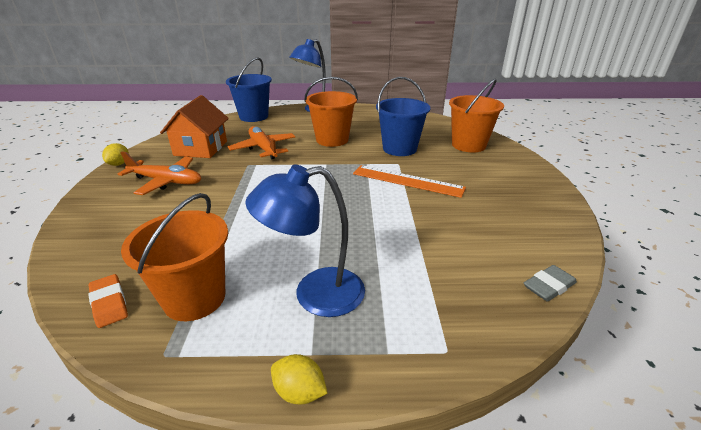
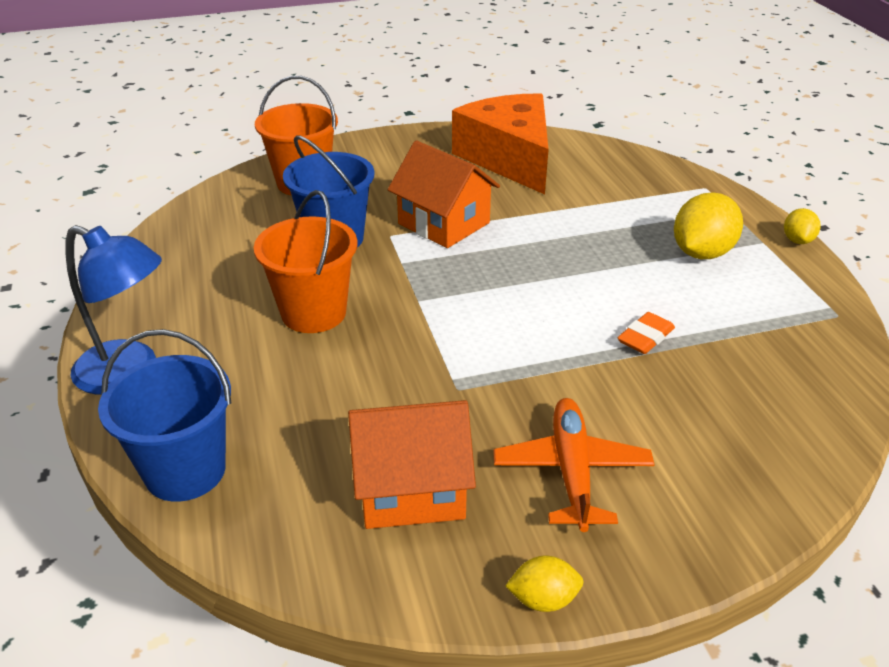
camera: 105 degrees left, 5 degrees up
orange eraser [88,274,128,328] -> orange eraser moved to [617,312,675,354]
orange bucket [121,193,228,321] -> none
orange plane [228,126,295,159] -> none
blue lamp [245,165,365,317] -> yellow lemon [674,192,743,259]
orange ruler [353,165,466,198] -> orange house [387,141,500,248]
grey eraser [524,265,577,301] -> none
none -> orange cheese [452,93,549,194]

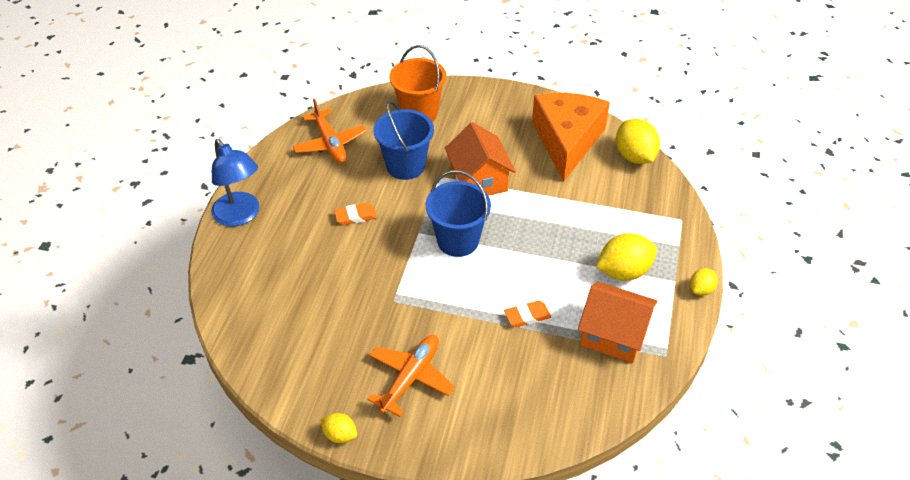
camera: 30 degrees right, 10 degrees up
blue bucket [98,329,232,502] -> blue bucket moved to [426,170,491,257]
orange bucket [254,190,358,333] -> orange eraser [334,203,377,225]
orange house [348,400,476,529] -> orange house moved to [578,282,657,363]
none -> orange plane [293,99,367,163]
none -> yellow lemon [616,119,660,164]

